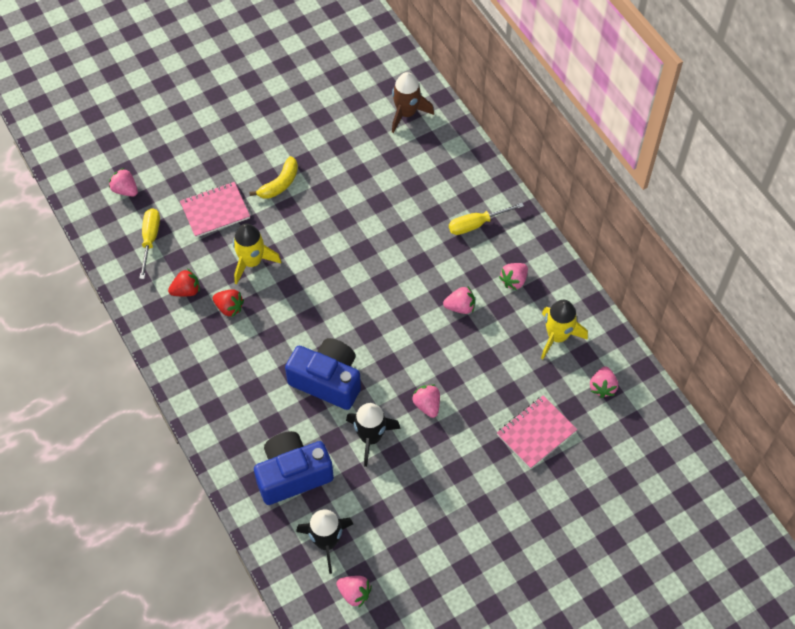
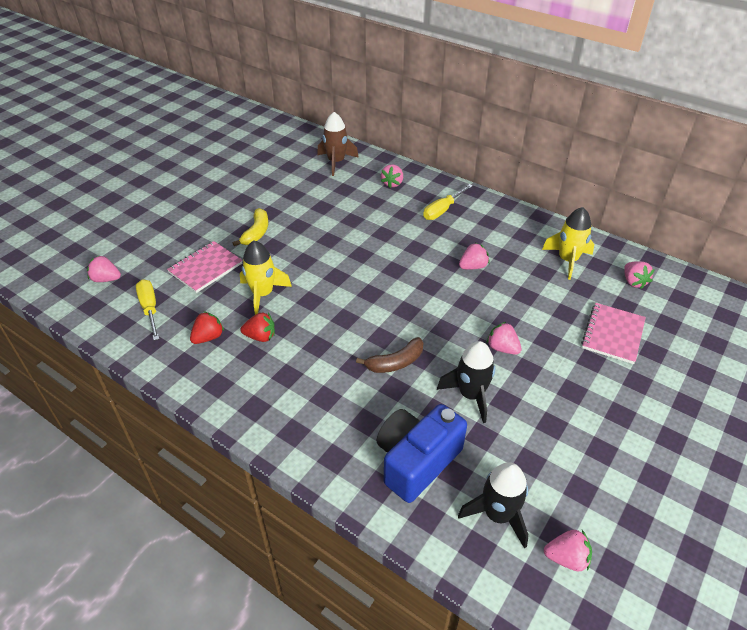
camera: 25 degrees left, 15 degrees down
blue camera [285,338,361,410] -> brown banana [356,337,424,373]
pink strawberry [499,263,528,290] -> pink strawberry moved to [381,164,403,188]

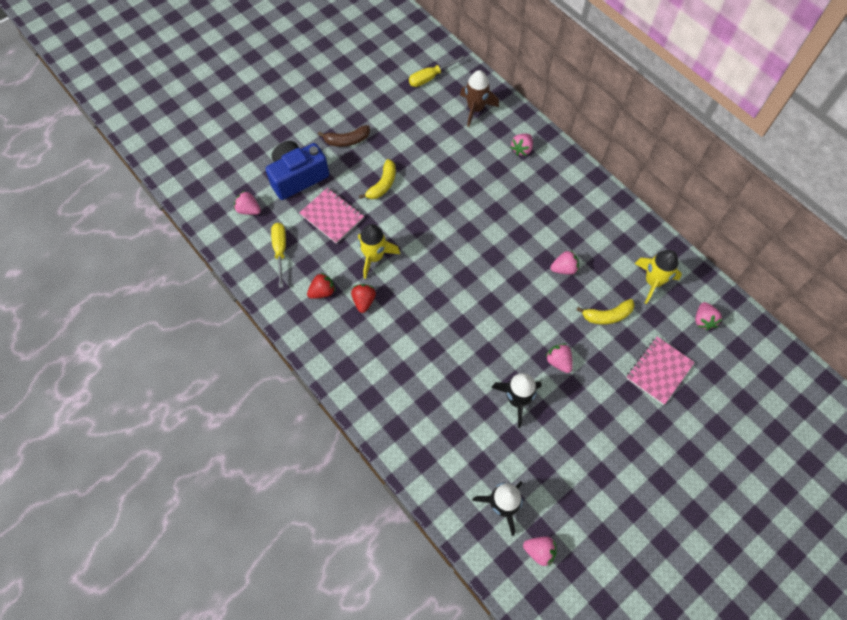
camera: 15 degrees right, 20 degrees up
pink notebook [167,241,243,293] -> pink notebook turned 75 degrees clockwise [299,188,364,244]
red strawberry [240,313,275,342] -> red strawberry turned 105 degrees counterclockwise [351,284,376,313]
brown banana [356,337,424,373] -> brown banana moved to [318,125,370,147]
blue camera [376,404,467,503] -> blue camera moved to [266,141,329,200]
yellow screwdriver [423,184,473,220] -> yellow screwdriver moved to [409,56,465,87]
none -> yellow banana [577,299,635,325]

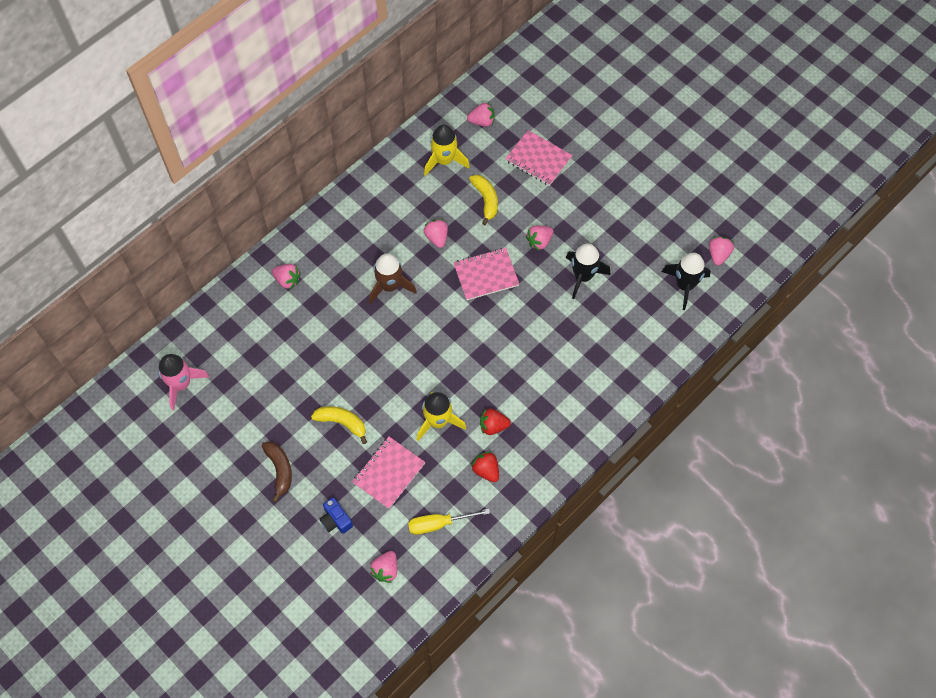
camera: 95 degrees left, 0 degrees up
blue camera [266,141,329,200] -> blue camera [319,497,353,534], size x0.48
yellow screwdriver [409,56,465,87] -> pink rocket [158,354,210,410]
brown rocket [460,70,499,127] -> brown rocket moved to [369,253,417,304]
none -> pink notebook [453,248,519,300]

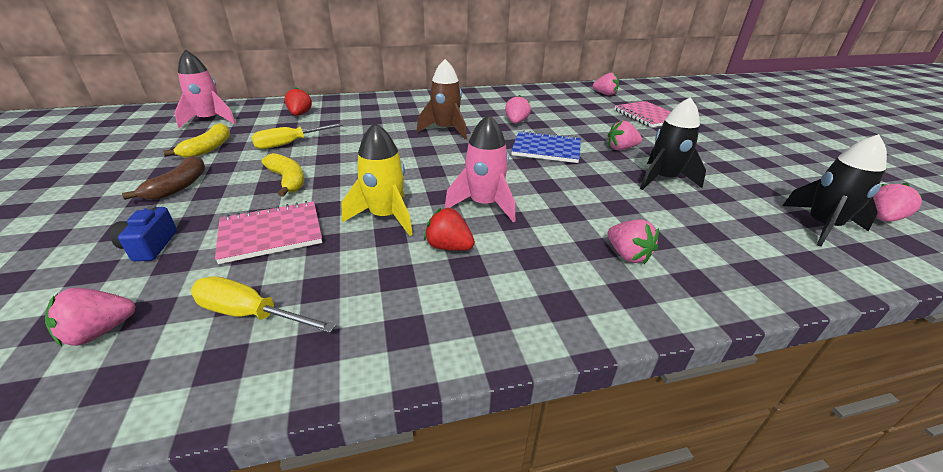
camera: 30 degrees right, 30 degrees down
pink strawberry [272,264,301,289] -> pink strawberry moved to [608,219,659,264]
yellow rocket [424,125,470,176] -> none
pink notebook [453,248,519,300] -> blue notebook [511,131,581,163]
yellow banana [469,175,498,225] -> yellow banana moved to [163,123,230,158]
red strawberry [471,451,499,482] -> red strawberry moved to [285,87,312,116]
none -> yellow screwdriver [251,123,343,149]
none -> pink rocket [445,114,515,222]

